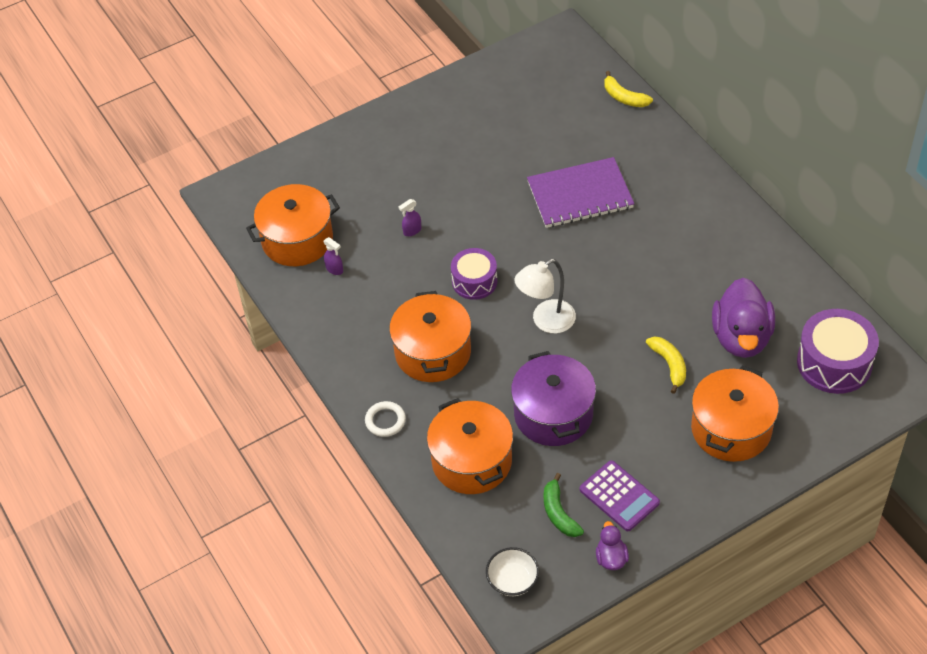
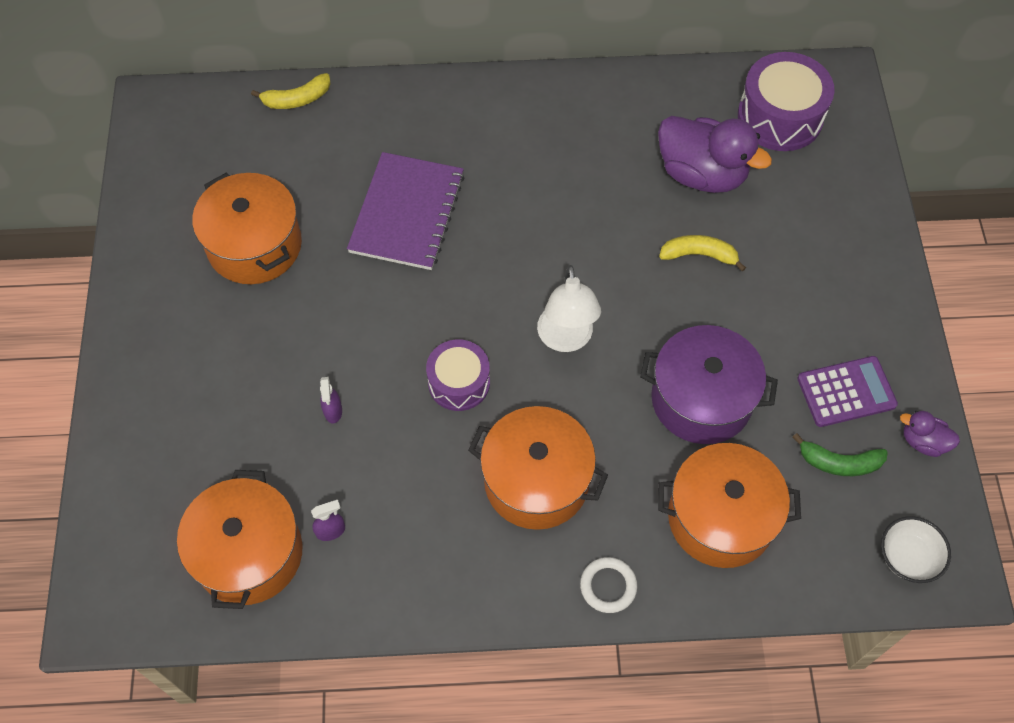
camera: 65 degrees left, 10 degrees up
orange pot [691,366,779,462] -> orange pot moved to [192,173,302,284]

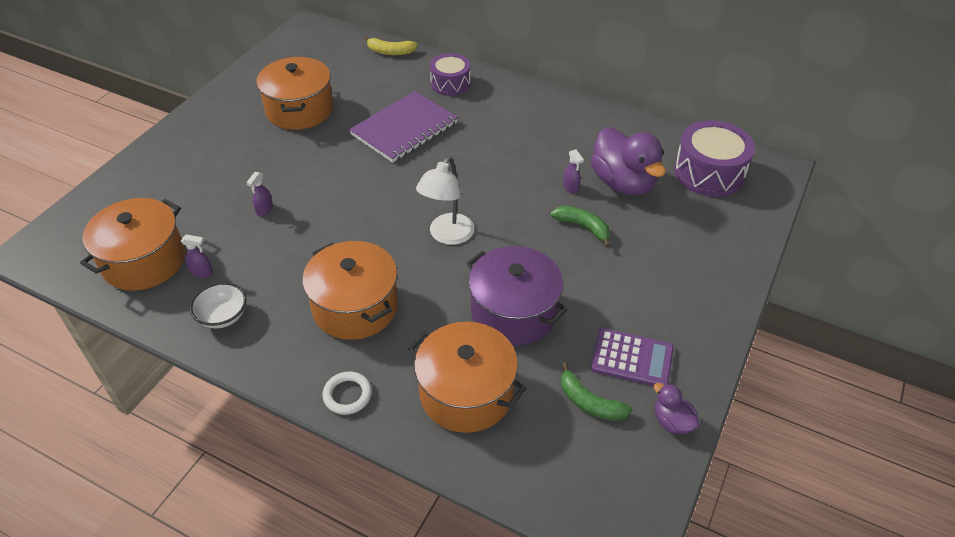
camera: 30 degrees right, 15 degrees down
purple drum [426,339,490,411] -> purple drum moved to [430,53,471,96]
yellow banana [659,235,746,272] -> green banana [551,206,610,248]
white bowl [881,516,951,583] -> white bowl moved to [190,282,247,329]
none -> purple spray bottle [563,149,584,194]

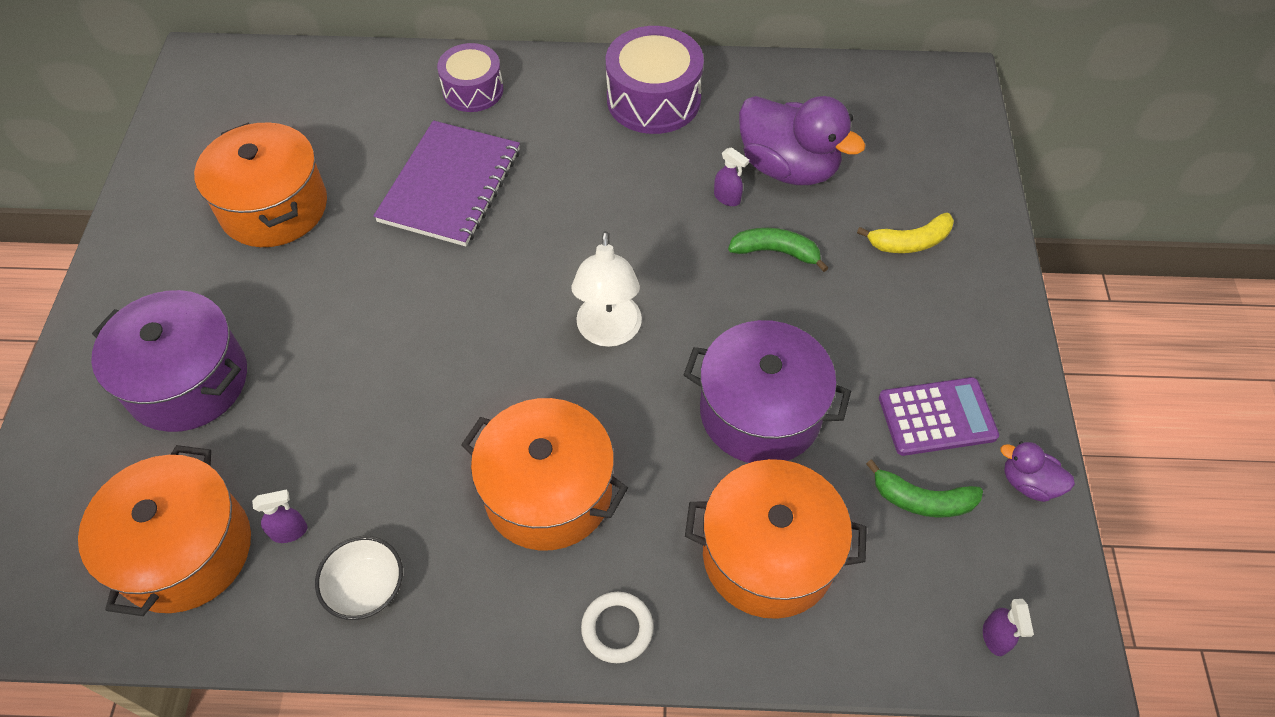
camera: 25 degrees left, 10 degrees up
purple spray bottle [246,172,273,216] -> purple spray bottle moved to [983,599,1034,656]
yellow banana [364,36,418,55] -> yellow banana moved to [857,213,954,253]
purple drum [674,120,755,197] -> purple drum moved to [606,26,704,134]
none -> purple pot [91,290,247,432]

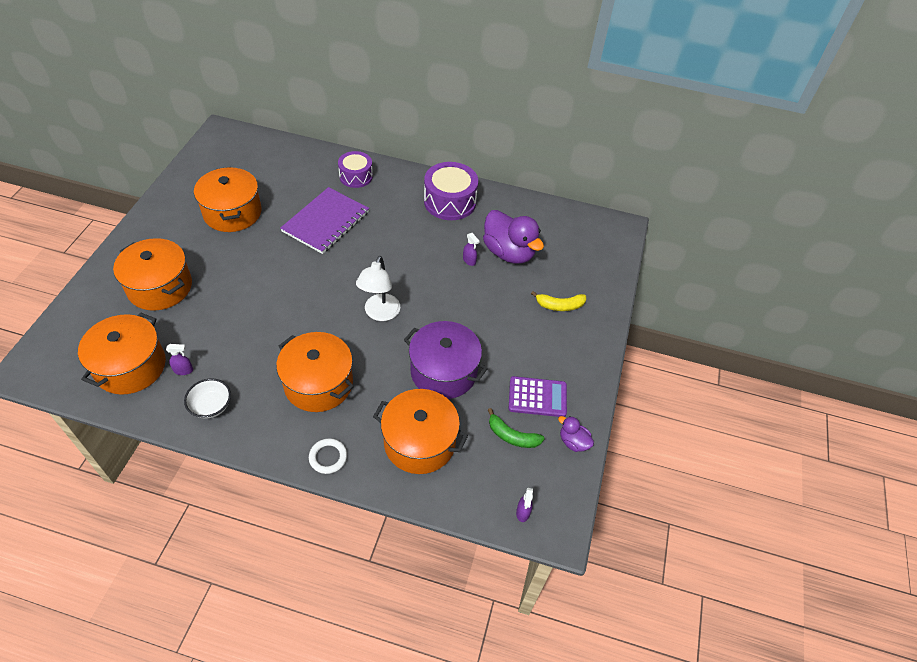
camera: 10 degrees right, 5 degrees down
purple pot [91,290,247,432] -> orange pot [113,238,192,311]
green banana [728,228,828,272] -> none

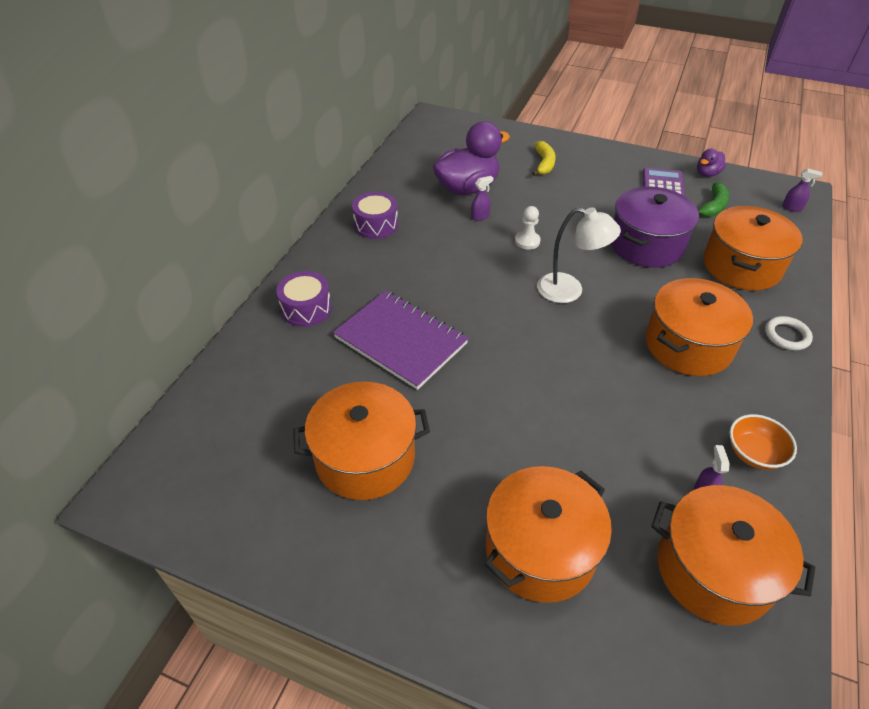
camera: 80 degrees left, 5 degrees down
white bowl [184,378,231,419] -> orange bowl [729,414,797,470]
purple drum [424,162,478,220] -> purple drum [352,192,398,239], size x0.65
none -> white pawn [515,206,541,249]

